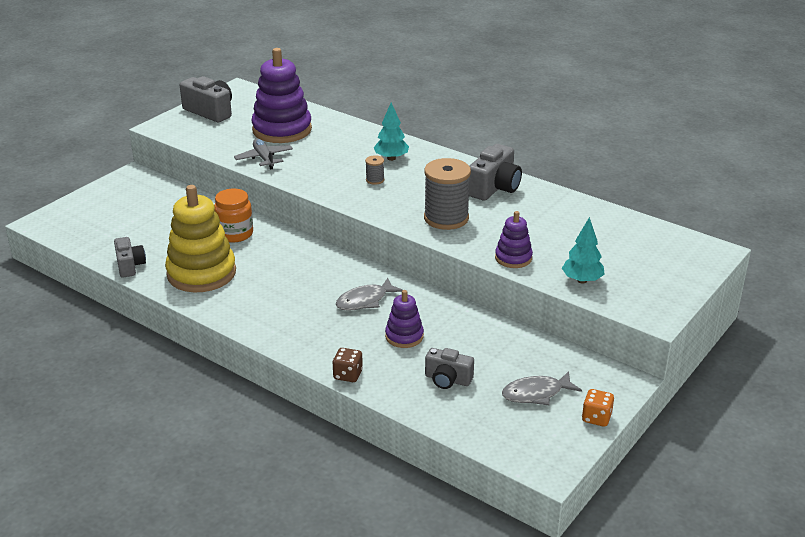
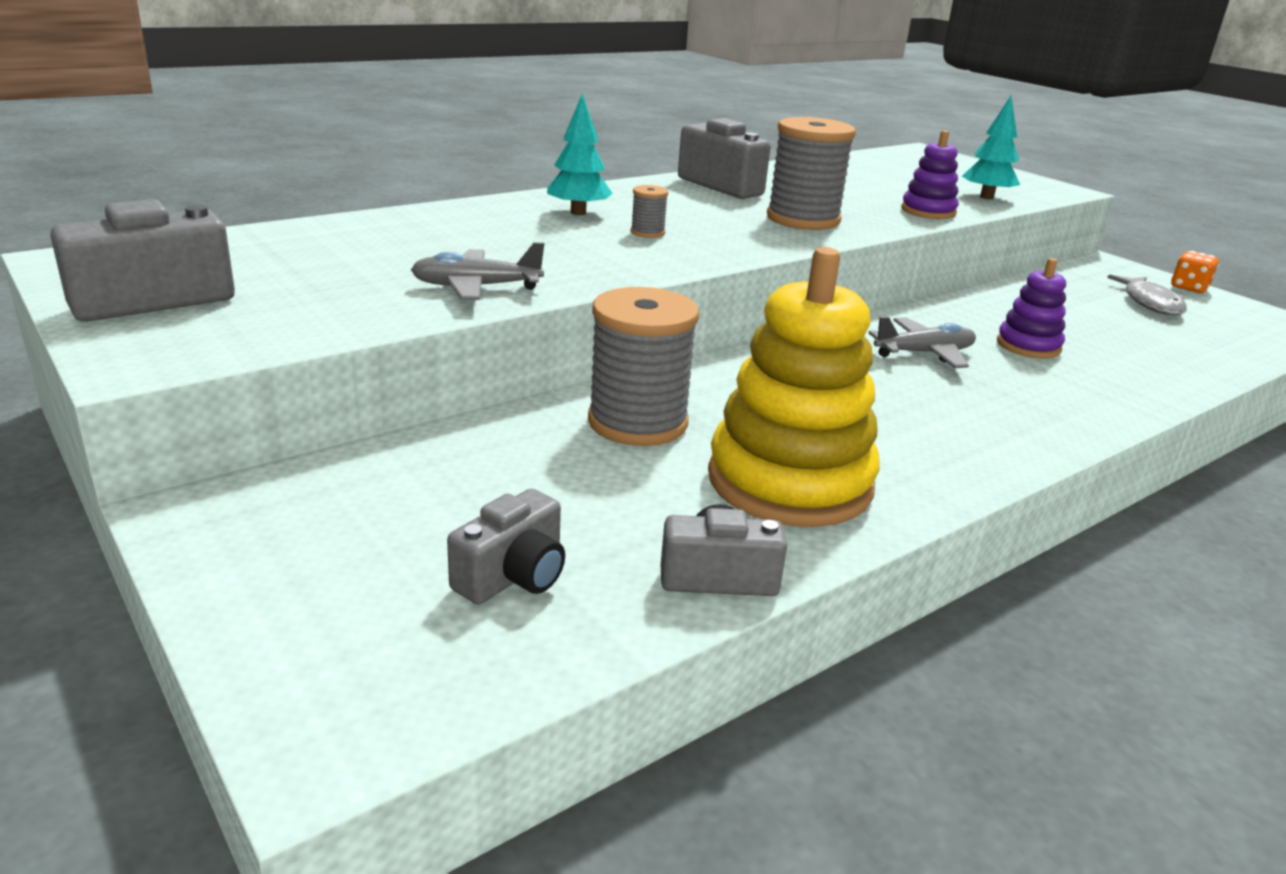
camera: 75 degrees left, 5 degrees down
orange jar [214,188,253,242] -> grey spool [588,287,699,446]
purple stacking toy [251,48,312,143] -> none
brown dice [332,348,363,382] -> none
grey fish [336,278,403,311] -> grey plane [869,317,976,368]
grey camera [425,348,474,389] -> grey camera moved to [447,489,565,604]

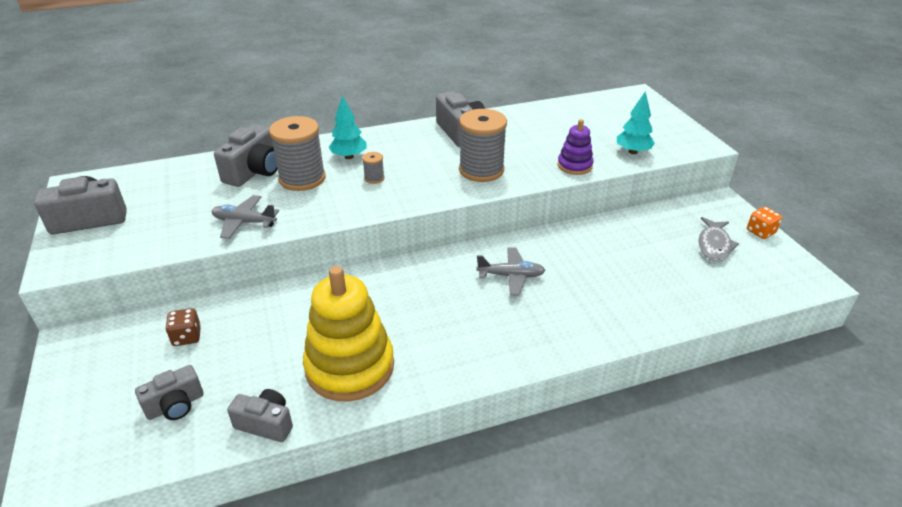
camera: 20 degrees right, 10 degrees up
grey spool [588,287,699,446] -> grey spool moved to [269,116,326,191]
purple stacking toy [997,258,1066,358] -> none
none -> brown dice [165,308,201,346]
none -> grey camera [214,124,278,187]

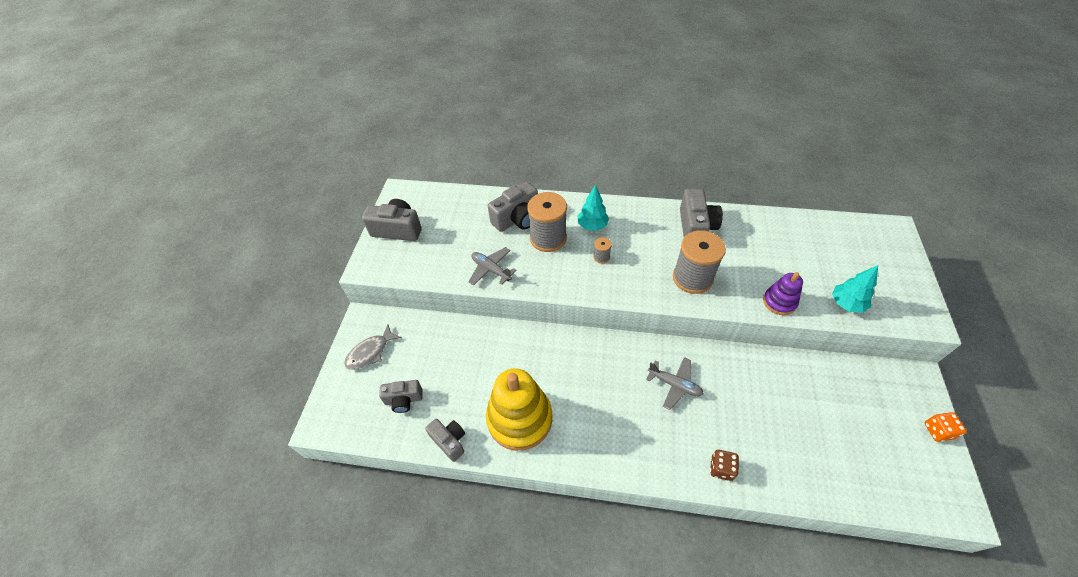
camera: 30 degrees right, 15 degrees up
brown dice [165,308,201,346] -> brown dice moved to [710,450,739,481]
grey fish [698,217,739,261] -> grey fish moved to [344,324,402,370]

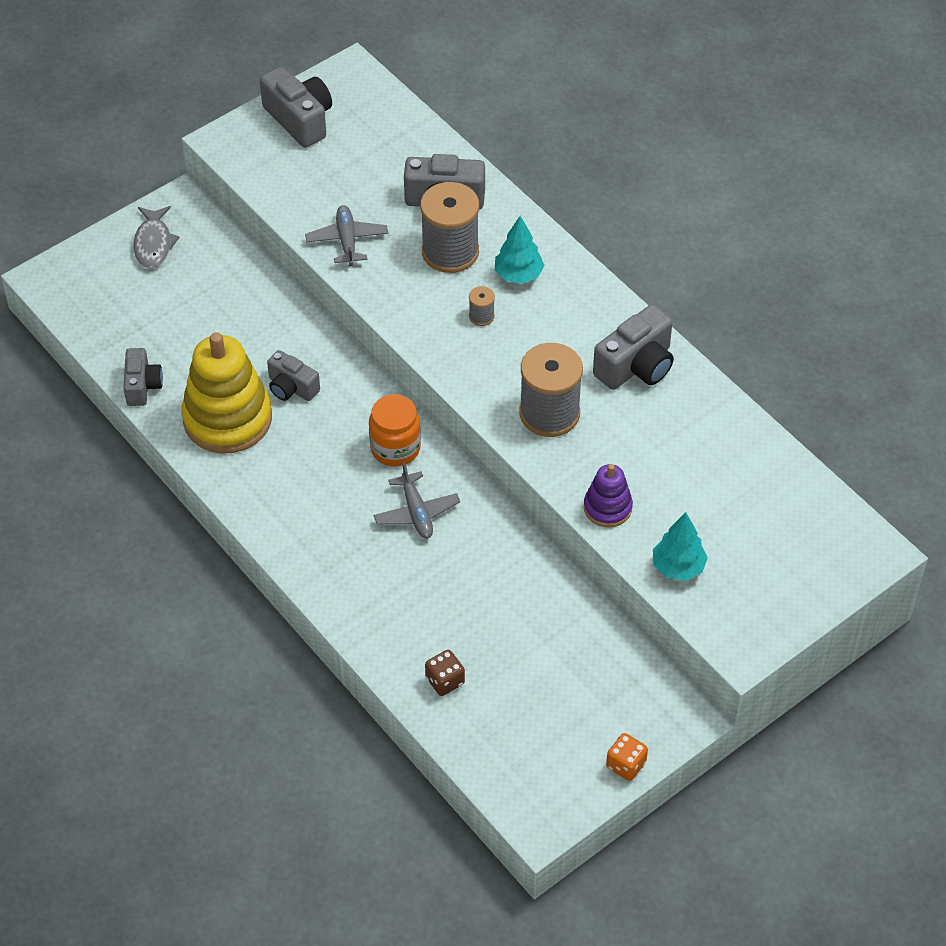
camera: 40 degrees right, 0 degrees up
grey fish [344,324,402,370] -> grey fish turned 90 degrees counterclockwise [133,206,180,268]
grey camera [379,380,423,413] -> grey camera moved to [267,350,320,401]
brown dice [710,450,739,481] -> brown dice moved to [425,650,465,696]
none -> orange jar [369,394,421,467]

